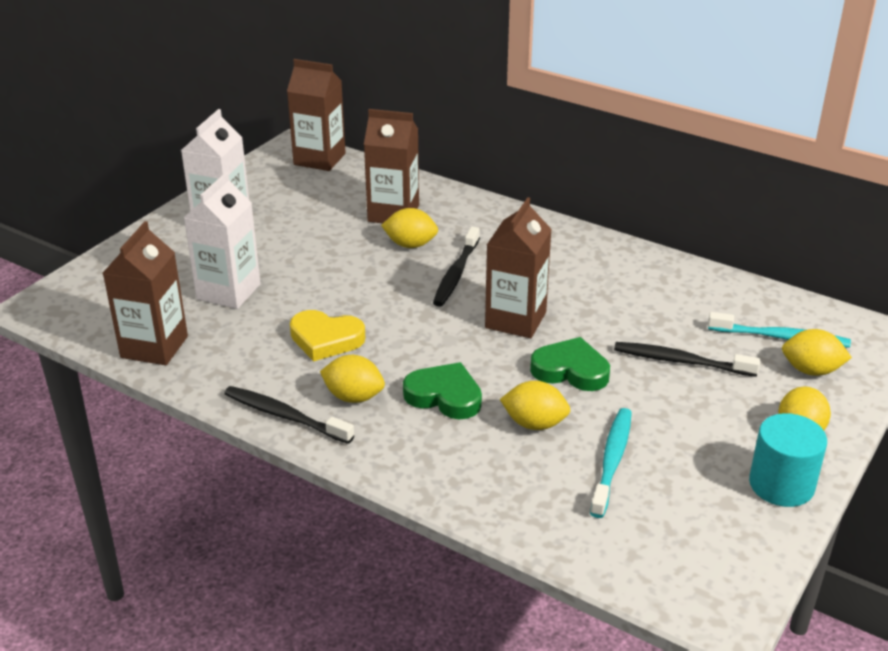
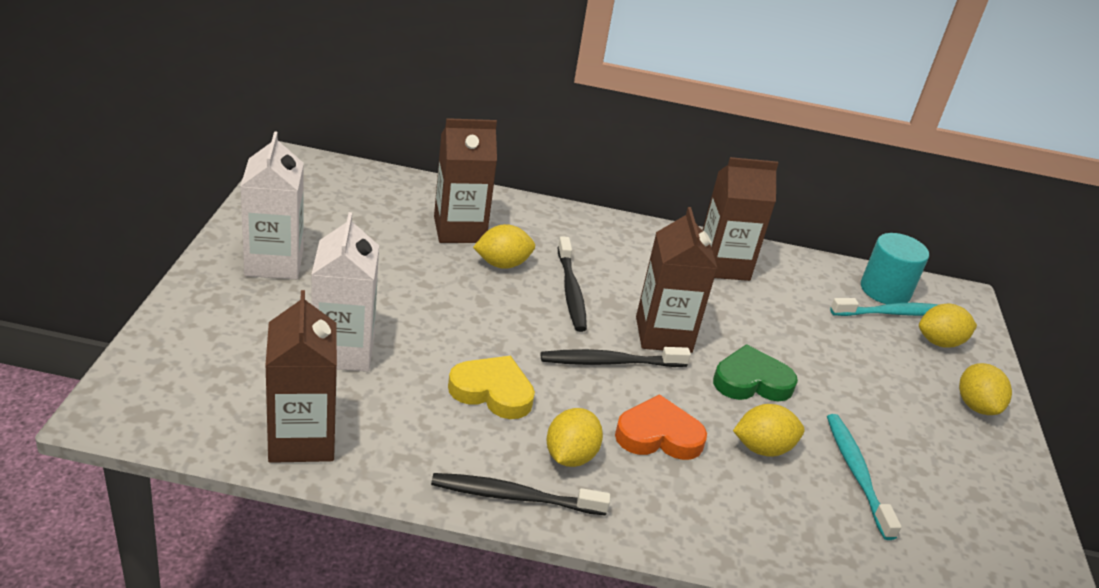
camera: 30 degrees left, 0 degrees up
brown carton [287,59,346,171] -> brown carton moved to [702,157,778,281]
yellow heart [290,310,365,361] -> yellow heart turned 150 degrees counterclockwise [448,356,535,419]
yellow lemon [320,355,385,403] -> yellow lemon turned 60 degrees counterclockwise [547,408,603,467]
green heart [403,362,482,419] -> orange heart [615,394,707,460]
black toothbrush [614,342,761,377] -> black toothbrush moved to [541,347,691,367]
turquoise cylinder [749,413,827,507] -> turquoise cylinder moved to [861,233,929,304]

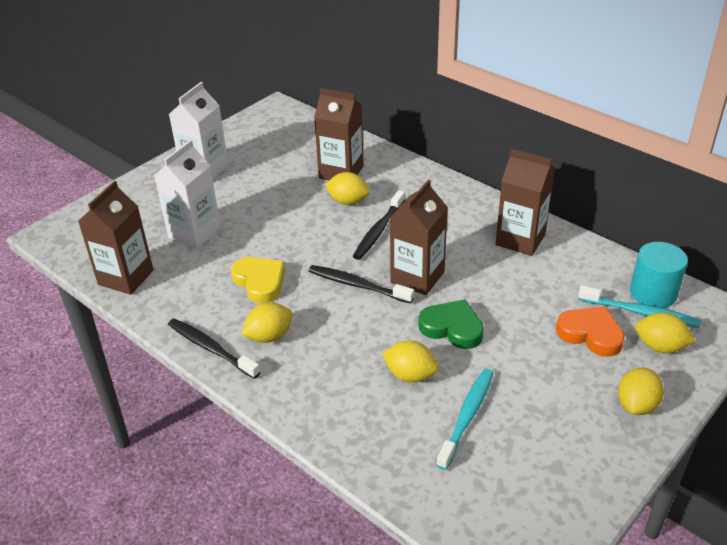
camera: 40 degrees right, 5 degrees up
orange heart [615,394,707,460] -> orange heart moved to [556,306,625,357]

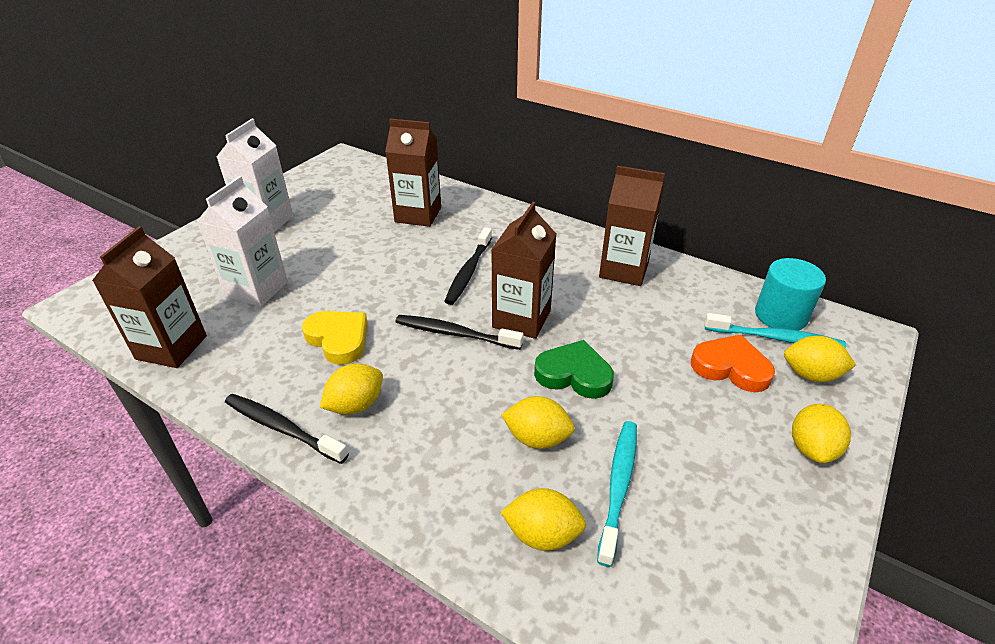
camera: 10 degrees left, 0 degrees up
yellow lemon [325,172,370,205] -> yellow lemon moved to [501,488,586,551]

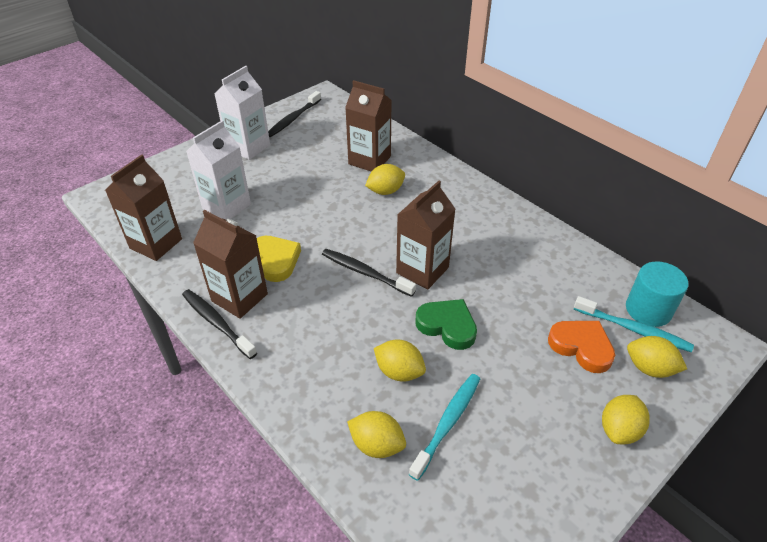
camera: 15 degrees right, 5 degrees up
yellow lemon [320,364,383,415] -> yellow lemon moved to [365,164,405,195]
black toothbrush [444,227,492,305] -> black toothbrush moved to [268,91,321,137]
brown carton [599,166,665,286] -> brown carton moved to [193,210,268,319]

